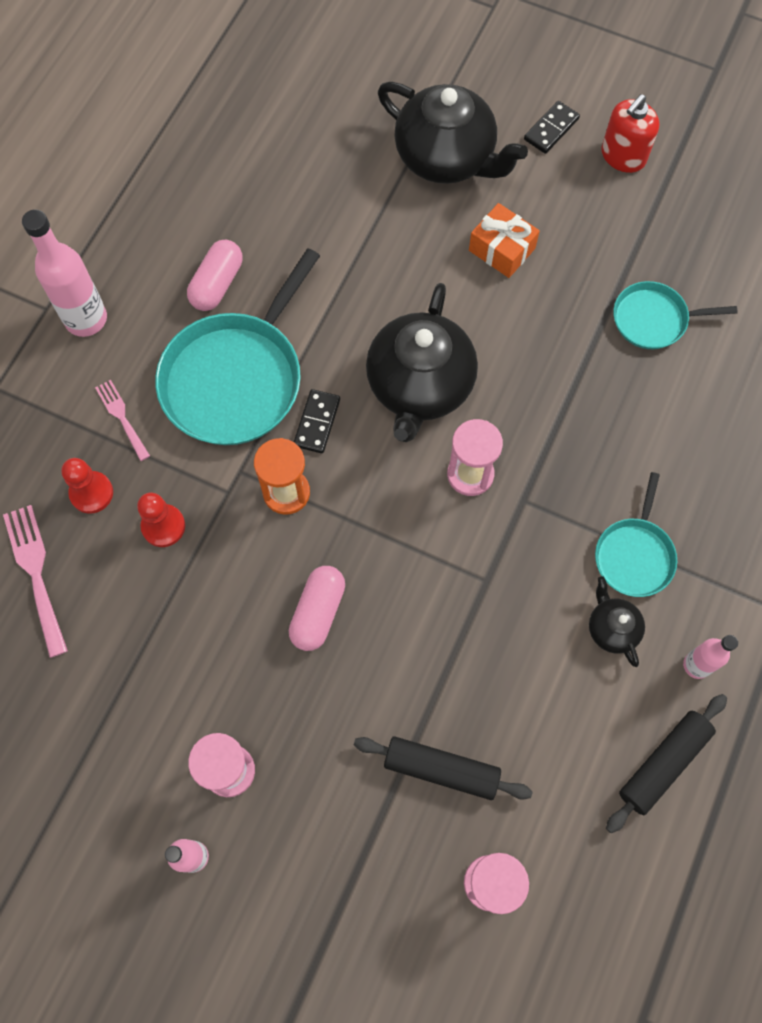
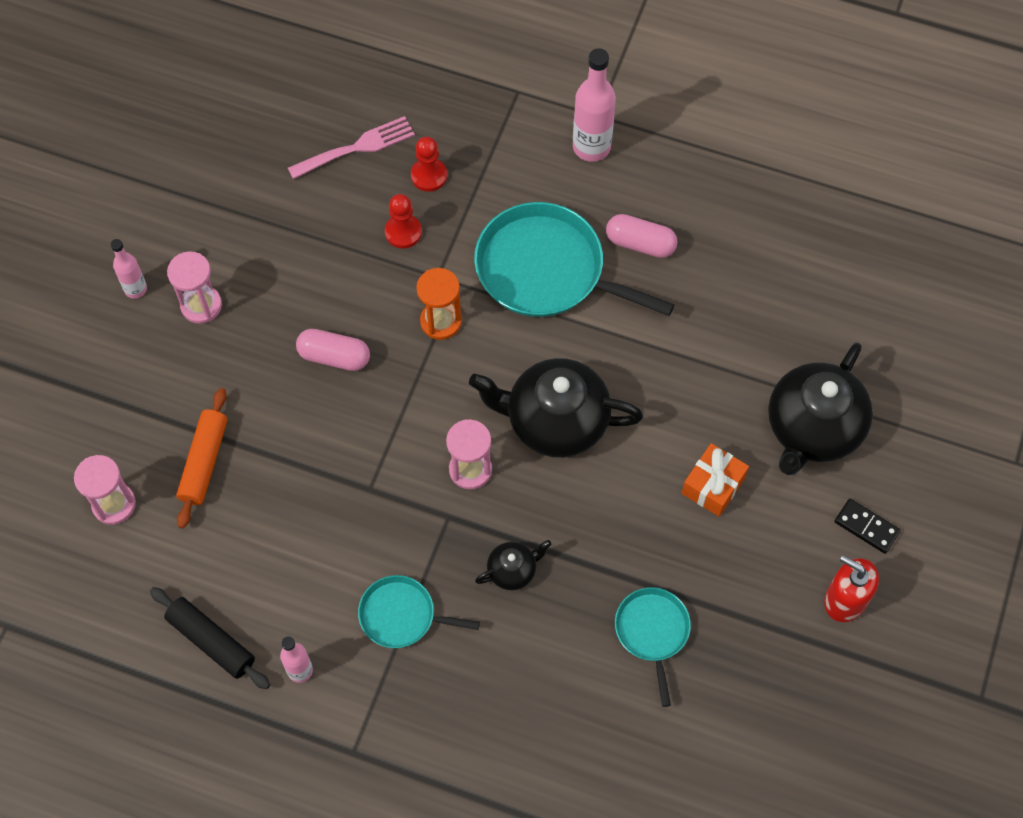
camera: 85 degrees right, 5 degrees down
pink fork [95,380,150,461] -> none
black domino [294,389,340,453] -> none
black rolling pin [354,736,533,800] -> orange rolling pin [176,388,228,528]
black teapot [589,576,645,667] -> black teapot moved to [475,540,551,590]

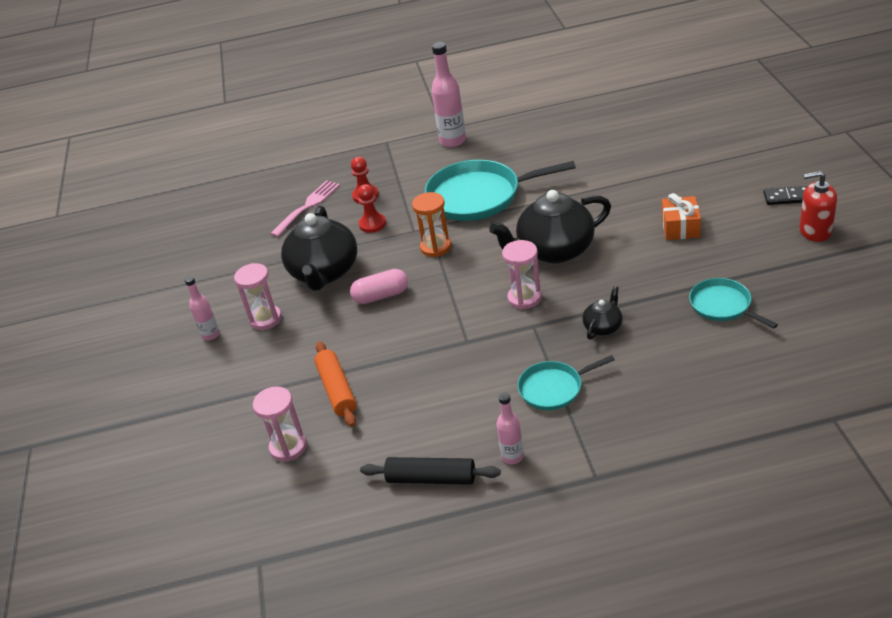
camera: 25 degrees left, 25 degrees down
pink capsule [606,214,678,258] -> none
black teapot [768,342,873,475] -> black teapot moved to [281,206,357,291]

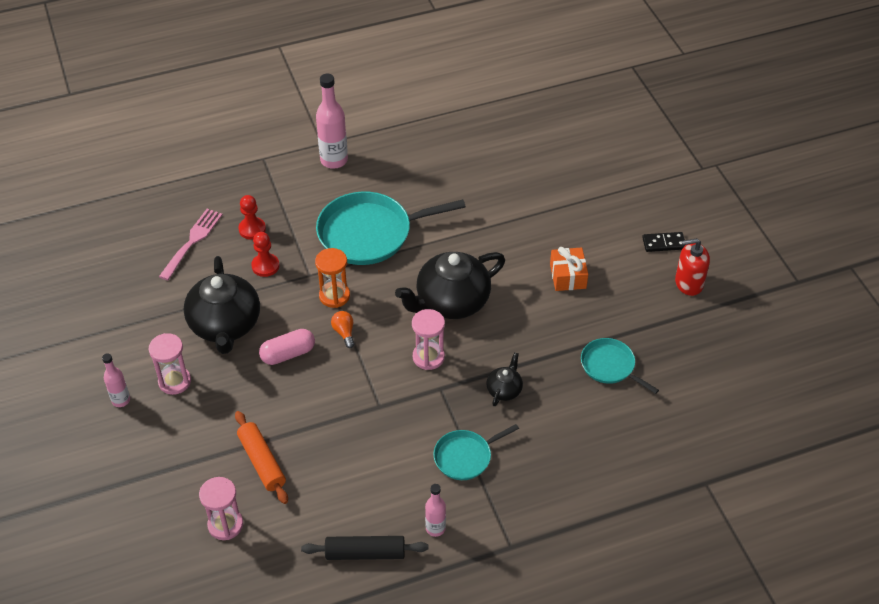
camera: 15 degrees left, 10 degrees up
none -> orange light bulb [331,311,354,348]

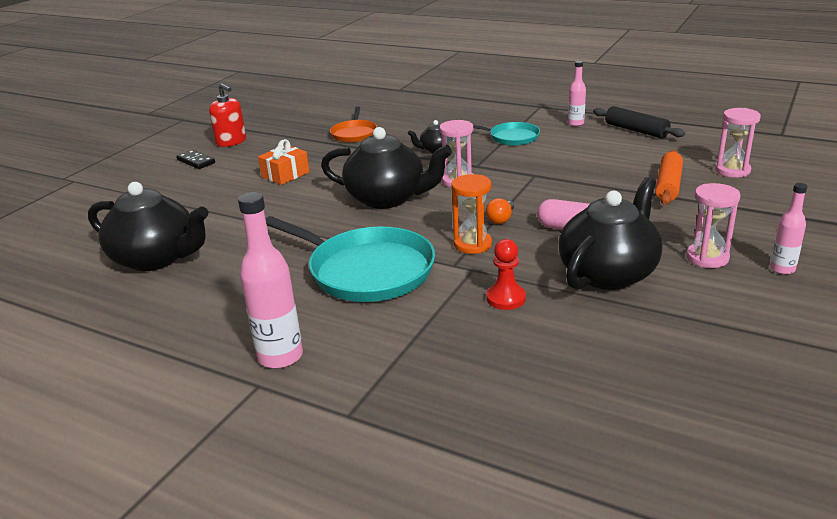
camera: 130 degrees left, 20 degrees down
pink fork [159,209,223,280] -> none
red pawn [238,195,266,240] -> none
turquoise pan [581,338,659,394] -> orange pan [330,107,377,142]
none -> black teapot [88,182,209,271]

